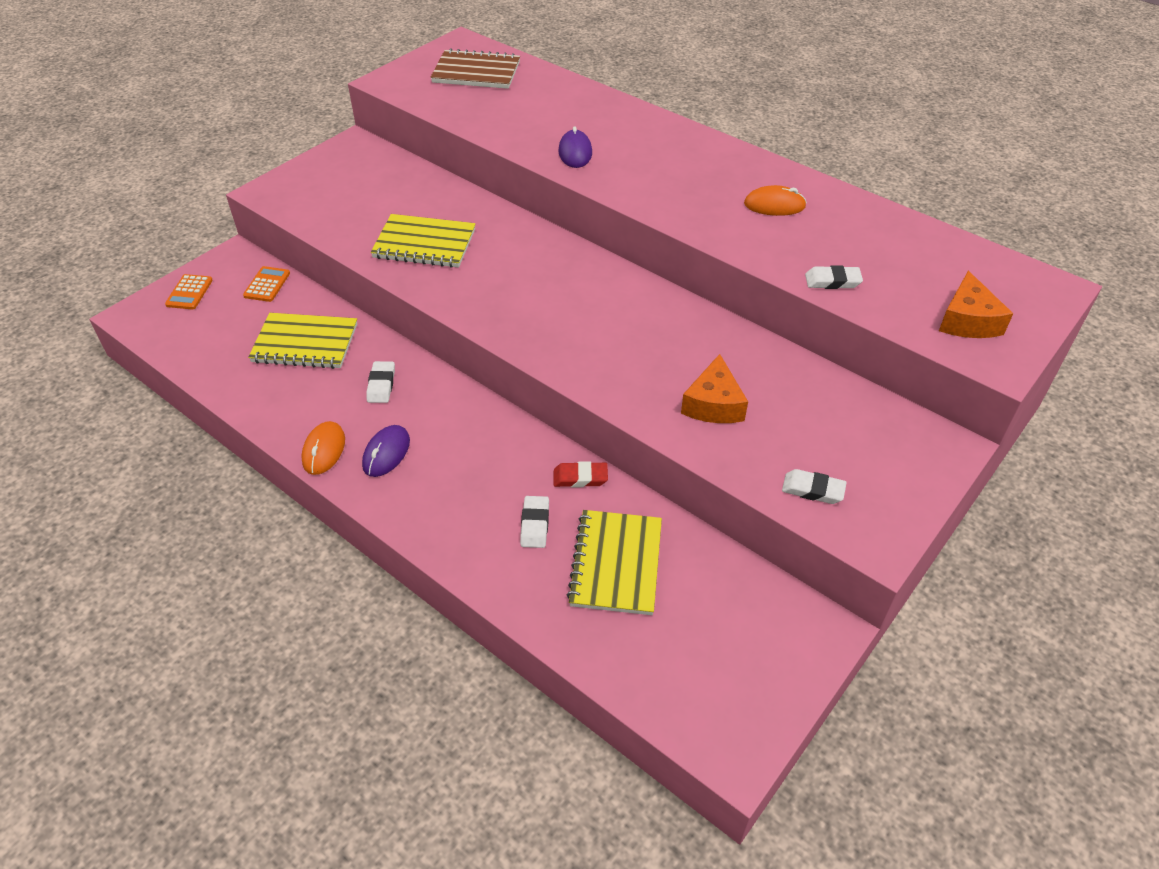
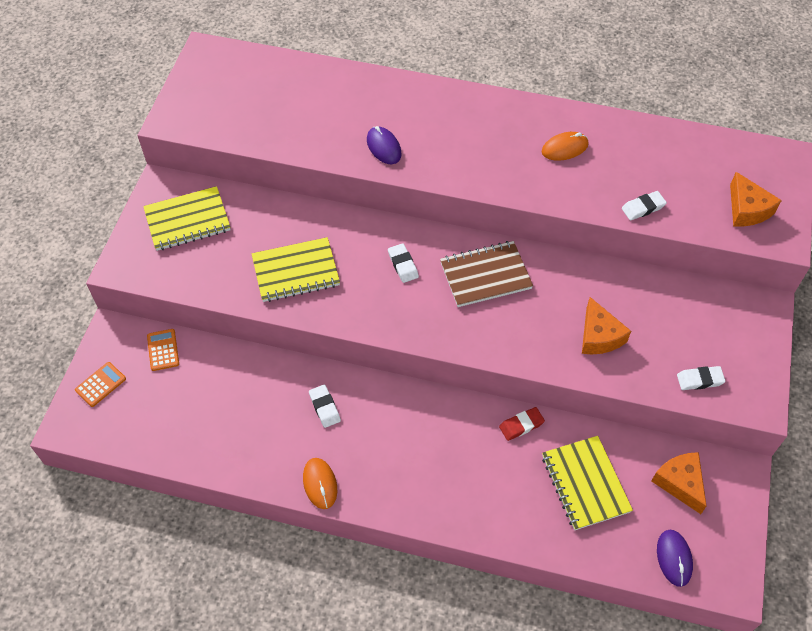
camera: 25 degrees left, 10 degrees up
orange calculator [165,274,213,309] -> orange calculator turned 120 degrees counterclockwise [75,362,126,407]
yellow notebook [248,313,357,369] -> yellow notebook moved to [143,186,231,251]
purple mouse [362,425,410,477] -> purple mouse moved to [657,530,693,587]
brown notebook [430,48,520,89] -> brown notebook moved to [440,241,533,307]
white eraser [520,496,549,548] -> white eraser moved to [388,243,419,283]
none -> orange cheese [652,452,707,514]

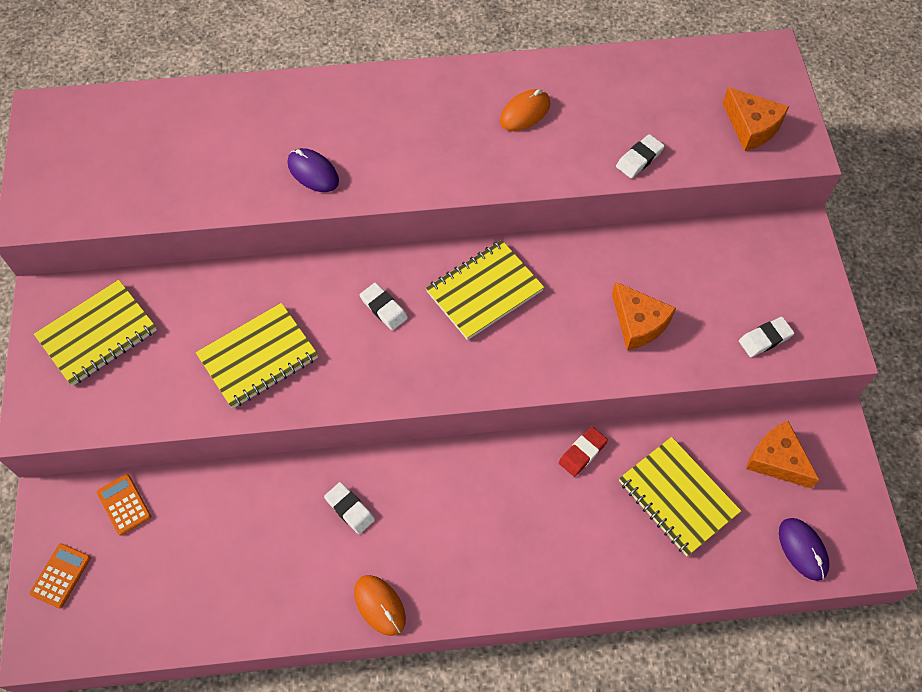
camera: 20 degrees left, 5 degrees up
brown notebook [440,241,533,307] -> yellow notebook [426,240,544,340]

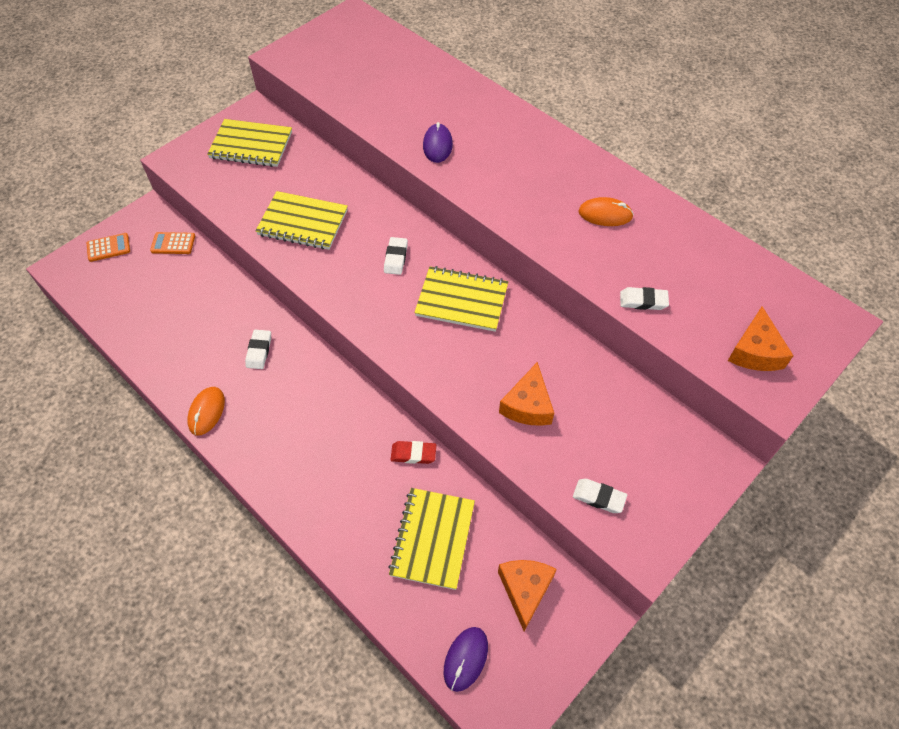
camera: 50 degrees right, 5 degrees down
orange calculator [97,474,151,536] -> orange calculator turned 105 degrees counterclockwise [150,232,195,254]

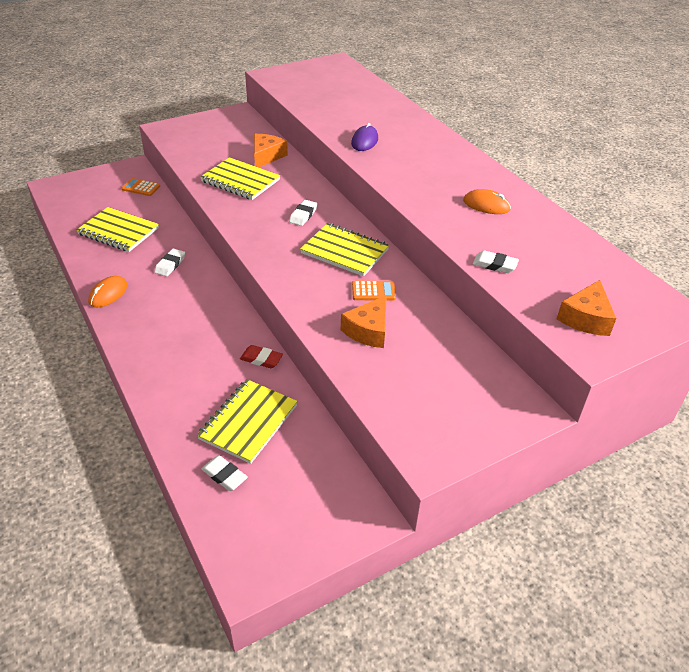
camera: 15 degrees right, 15 degrees down
orange calculator [87,233,130,262] -> orange calculator moved to [352,281,396,300]
yellow notebook [207,119,292,167] -> yellow notebook moved to [76,207,159,252]
purple mouse [444,627,488,692] -> none
orange cheese [498,560,557,631] -> orange cheese moved to [254,134,288,167]
white eraser [573,479,627,513] -> white eraser moved to [201,455,248,491]

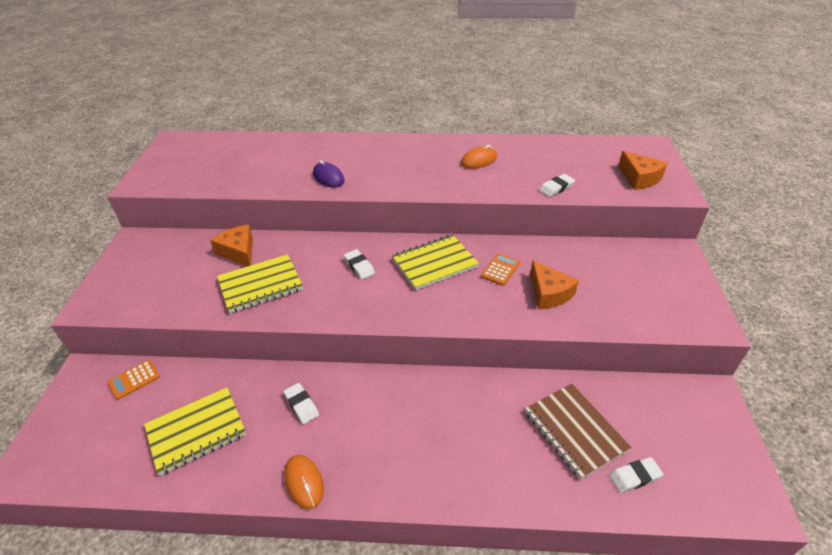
camera: 55 degrees left, 0 degrees up
yellow notebook [197,379,298,464] -> brown notebook [525,384,631,480]
red eraser [240,345,283,368] -> none

